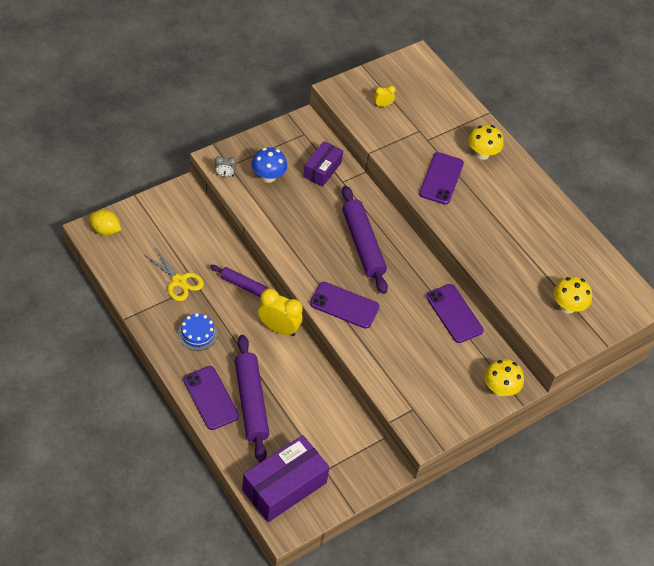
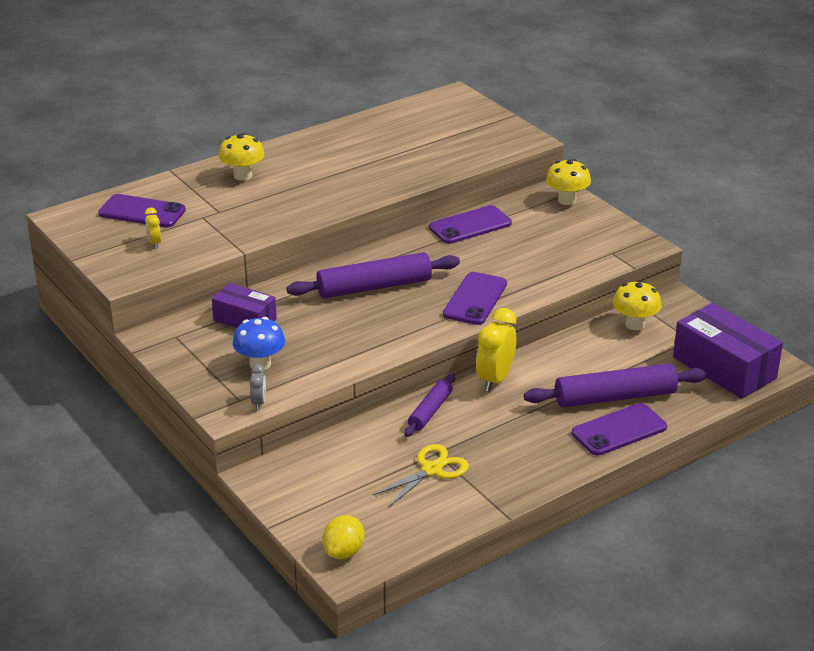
camera: 85 degrees left, 20 degrees down
blue cake [178,313,218,351] -> none
purple phone [419,152,464,205] -> purple phone moved to [98,194,186,228]
yellow mushroom [554,277,592,313] -> yellow mushroom moved to [613,280,661,330]

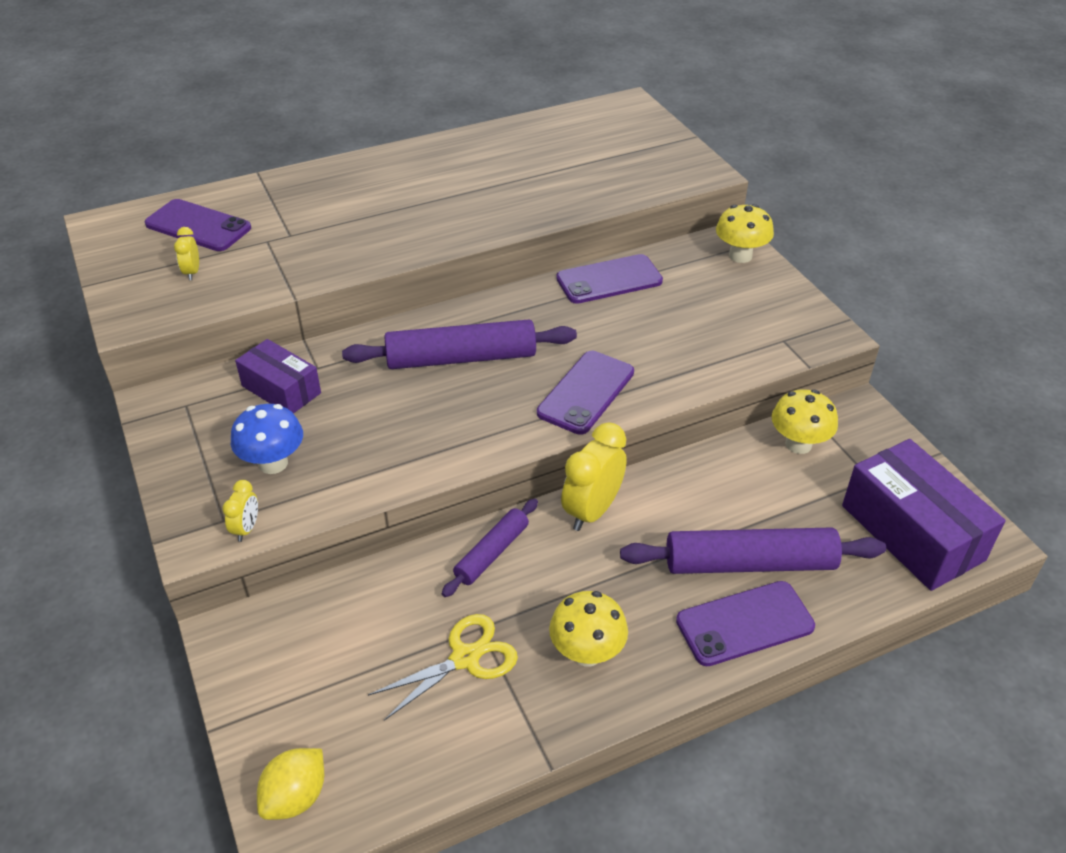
camera: 10 degrees right, 10 degrees up
yellow mushroom [219,133,264,181] -> yellow mushroom moved to [549,591,628,667]
grey clock [249,364,266,410] -> yellow clock [223,480,258,542]

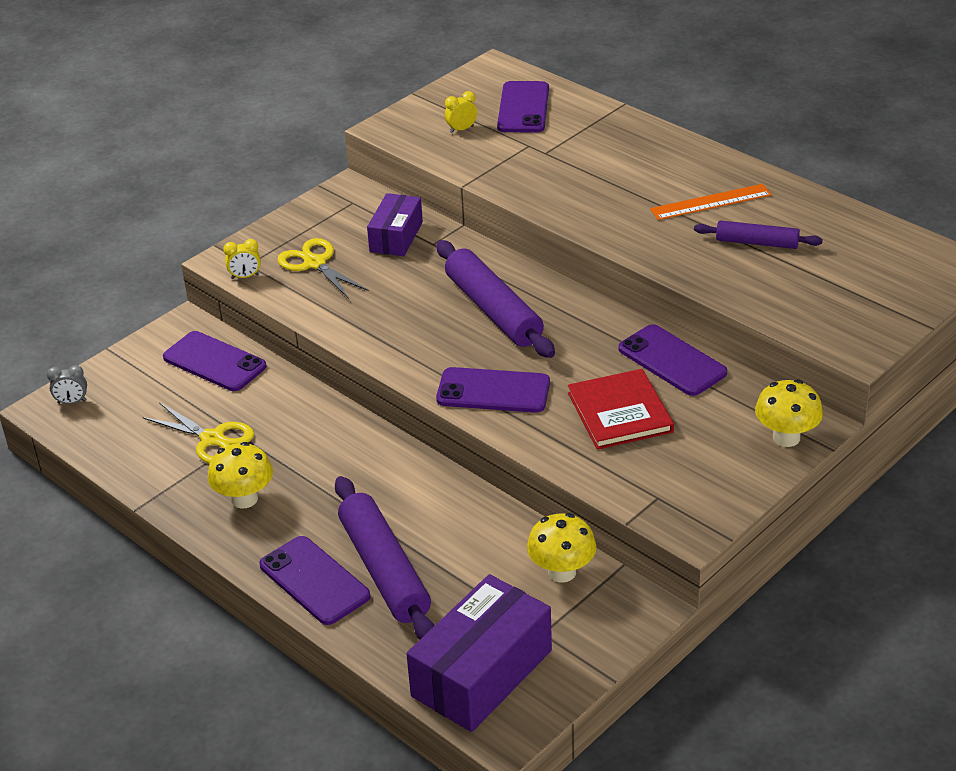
camera: 70 degrees right, 5 degrees down
blue mushroom [231,404,303,474] -> yellow scissors [277,238,369,299]
yellow lemon [257,748,324,820] -> grey clock [47,365,87,404]
purple rolling pin [442,498,538,597] -> purple rolling pin moved to [694,220,823,249]
yellow clock [561,422,627,531] -> none
none -> purple phone [163,331,266,391]
none -> red book [568,369,674,450]
none -> orange ruler [650,184,772,220]

